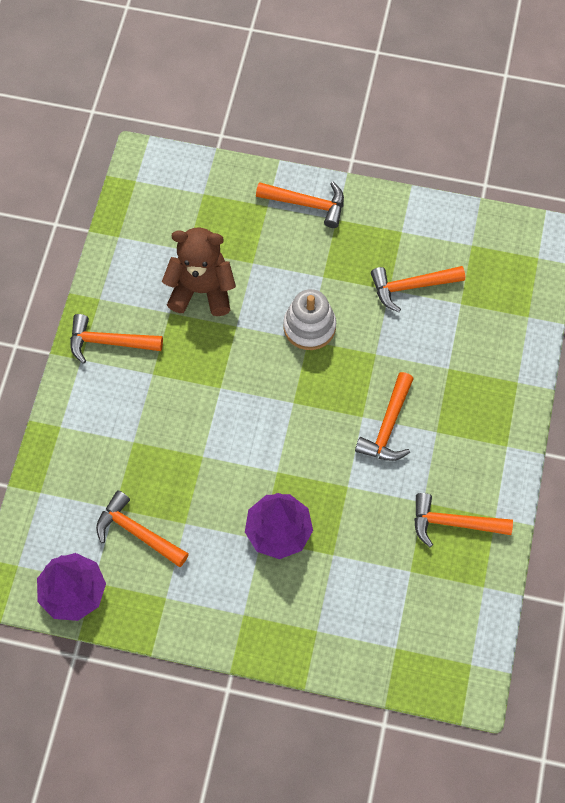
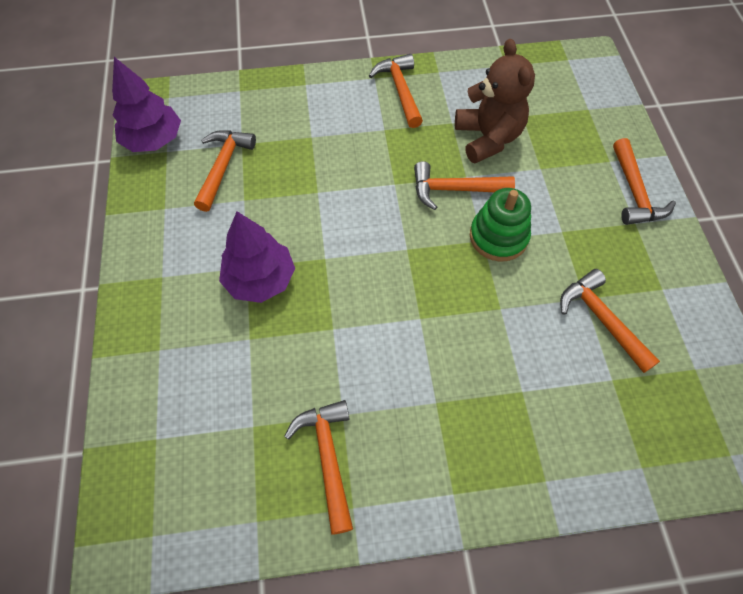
camera: 70 degrees right, 5 degrees down
white stacking toy [283,289,336,350] -> green stacking toy [470,188,531,262]
orange hammer [355,372,414,461] -> orange hammer moved to [414,161,515,210]

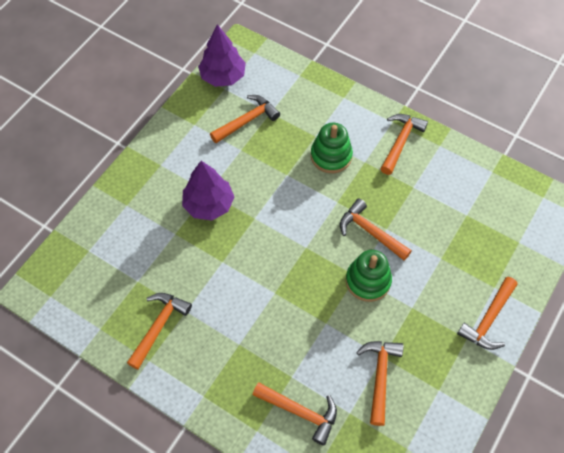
camera: 40 degrees right, 0 degrees up
brown teddy bear [455,39,535,163] -> none
none -> orange hammer [253,382,337,446]
none -> green stacking toy [311,123,353,173]

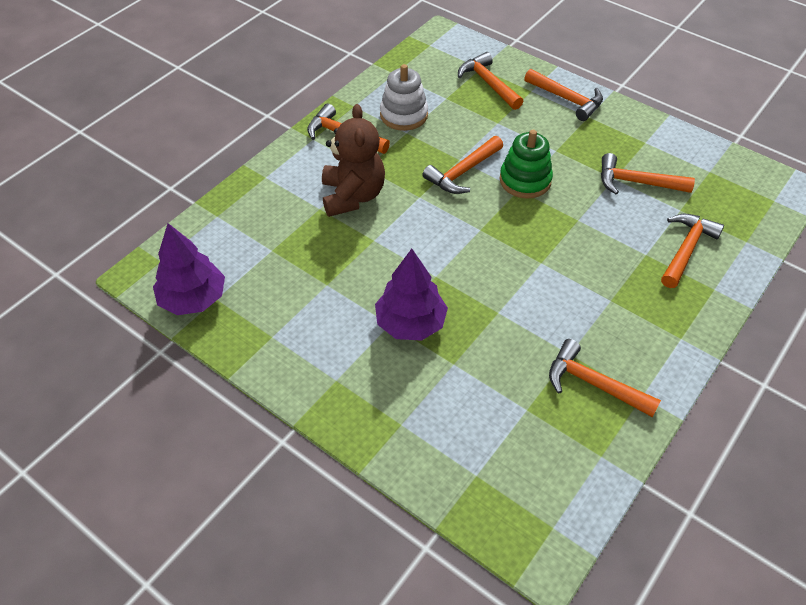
camera: 85 degrees left, 10 degrees down
orange hammer [210,95,280,143] -> orange hammer moved to [458,52,523,110]
green stacking toy [311,123,353,173] -> brown teddy bear [322,104,385,217]
none -> white stacking toy [380,64,428,131]

